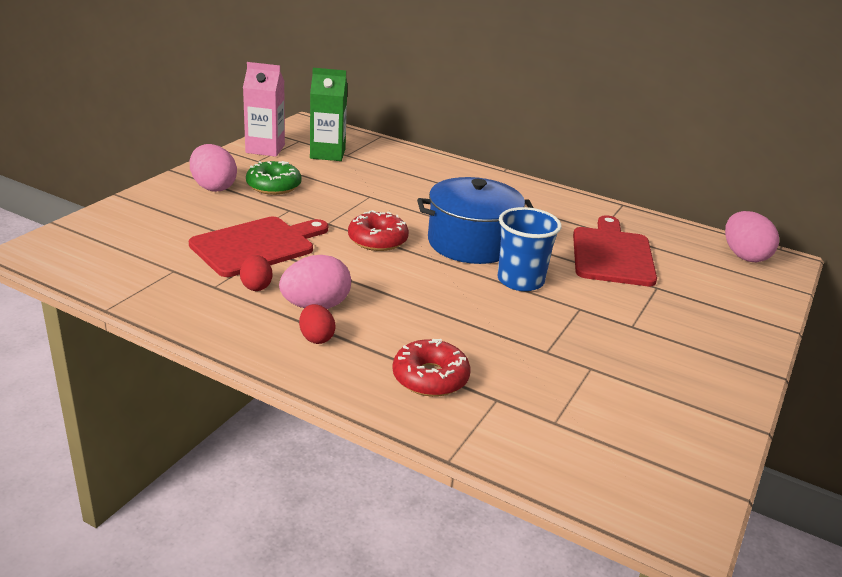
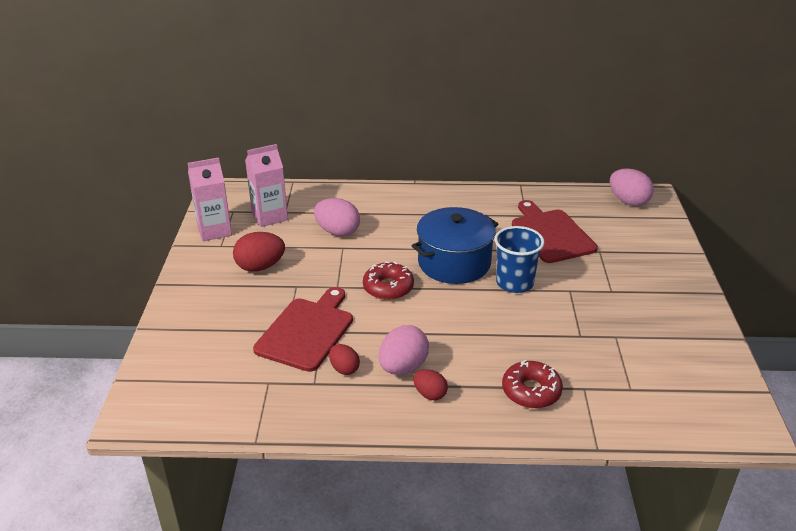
camera: 25 degrees left, 5 degrees up
pink egg [190,144,237,191] -> pink egg moved to [314,198,360,236]
green donut [246,161,301,195] -> red egg [233,232,285,272]
green carton [310,68,347,161] -> pink carton [245,144,288,227]

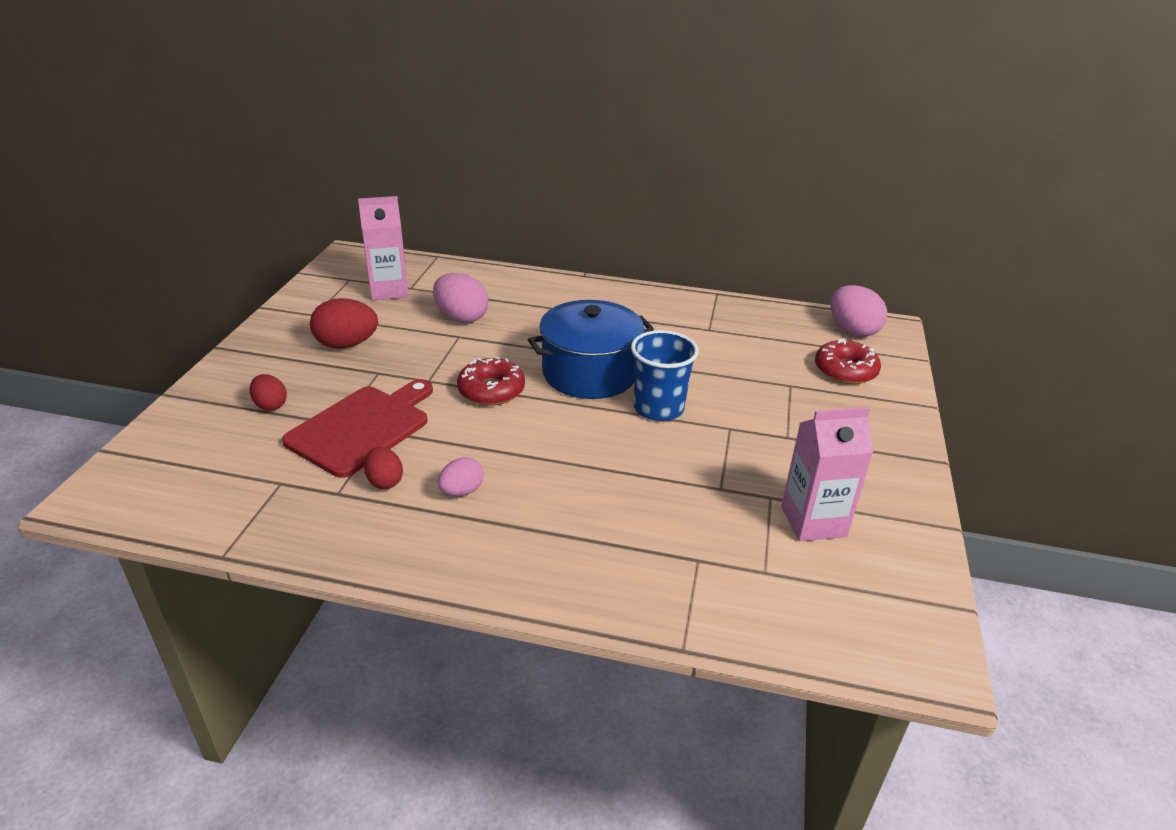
camera: 10 degrees right, 0 degrees up
pink carton [188,157,232,241] -> pink carton moved to [781,407,873,541]
pink egg [379,325,429,375] -> pink egg [438,457,484,496], size x0.60
red egg [413,369,448,400] -> red egg moved to [250,374,287,411]
red donut [502,360,563,408] -> red donut moved to [815,338,881,384]
red cutting board [512,200,598,263] -> none

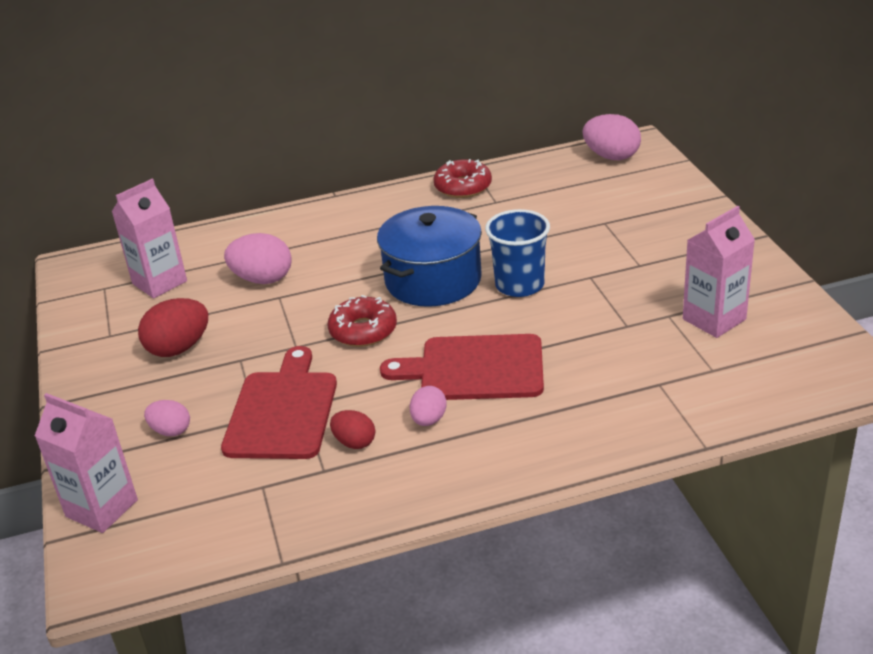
camera: 25 degrees left, 0 degrees up
red egg [250,374,287,411] -> pink egg [144,400,190,436]
red donut [815,338,881,384] -> red donut moved to [433,159,492,198]
none -> pink carton [35,393,138,533]
none -> red cutting board [380,334,544,400]

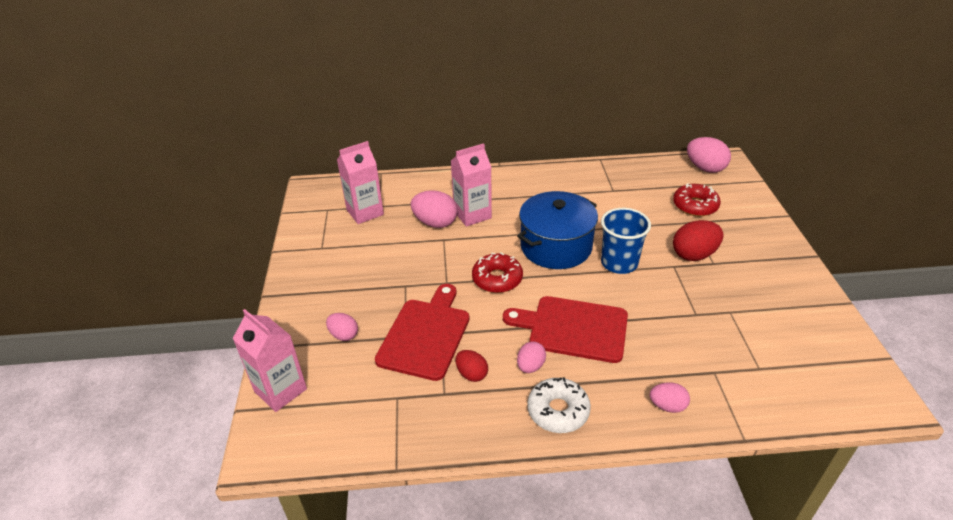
camera: 10 degrees right, 5 degrees up
red egg [138,298,208,357] -> red egg moved to [673,220,724,261]
red donut [433,159,492,198] -> red donut moved to [673,183,721,216]
pink carton [683,206,755,338] -> pink carton moved to [451,143,492,227]
none -> white donut [527,377,591,433]
none -> pink egg [650,382,690,413]

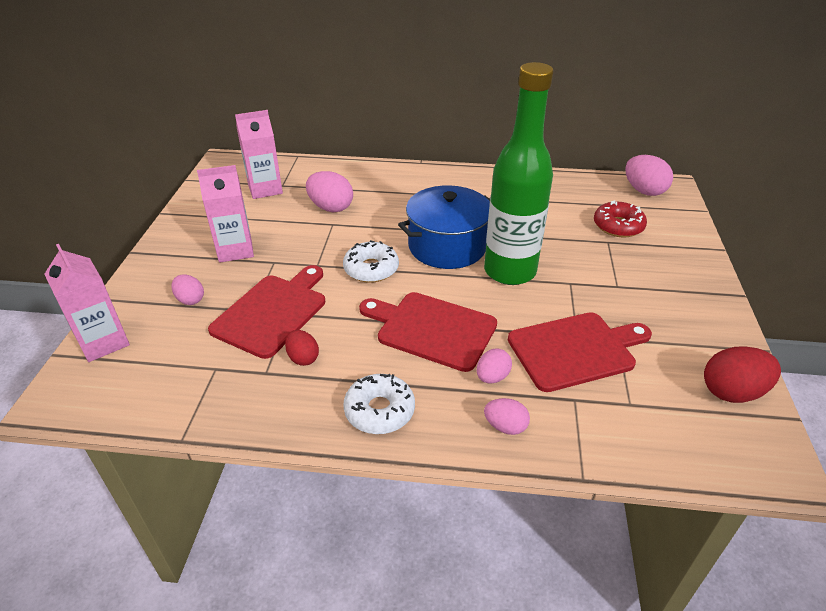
camera: 10 degrees right, 0 degrees up
pink carton [451,143,492,227] -> pink carton moved to [197,165,254,263]
red donut [472,252,523,293] -> white donut [343,240,399,283]
pink egg [517,341,546,373] -> pink egg moved to [477,349,512,383]
blue cup [601,208,651,274] -> green bottle [484,62,553,285]
red egg [673,220,724,261] -> red egg moved to [704,346,781,403]
none -> red cutting board [508,312,652,392]

